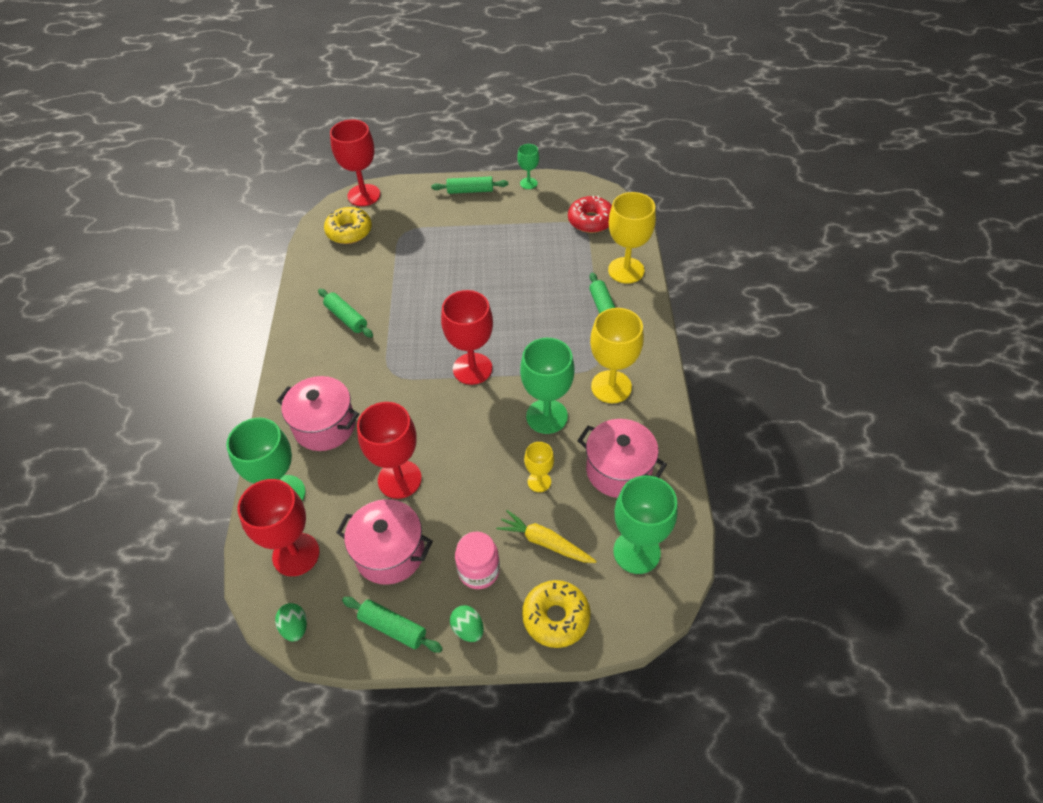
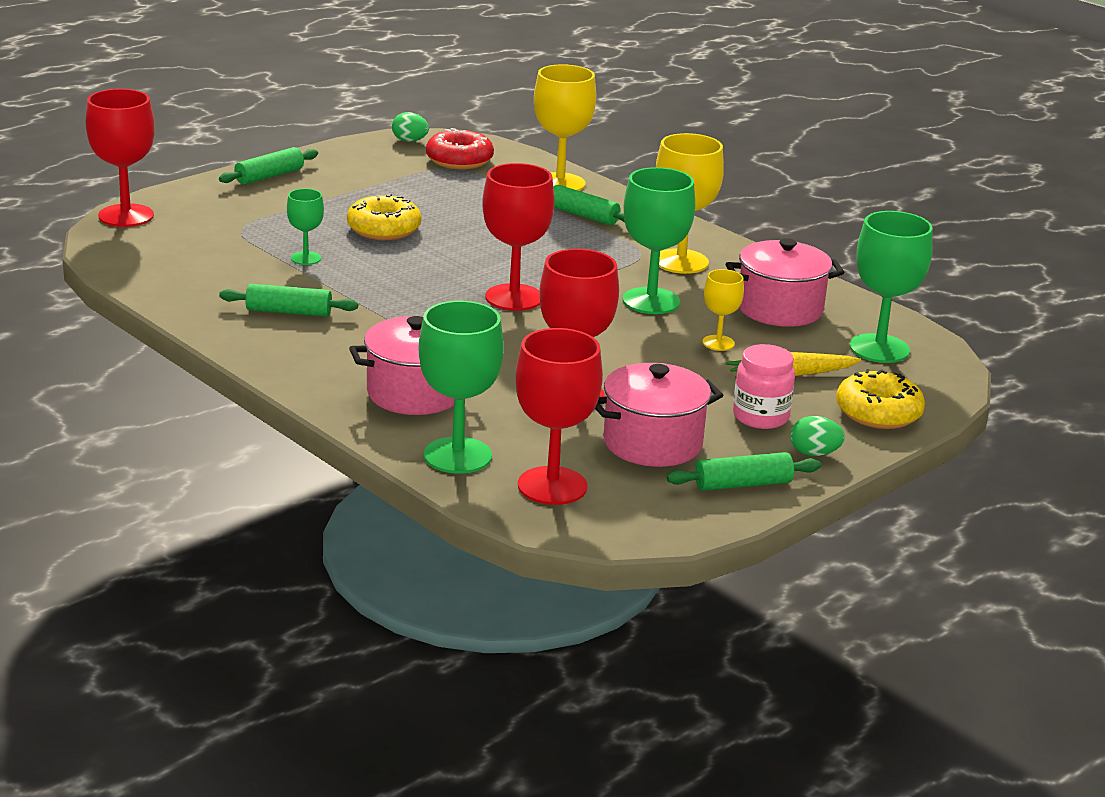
camera: 45 degrees left, 25 degrees down
green egg [275,603,307,642] -> green egg moved to [392,112,429,142]
yellow donut [324,207,372,244] -> yellow donut moved to [347,194,421,240]
green goblet [517,144,539,189] -> green goblet moved to [287,189,324,265]

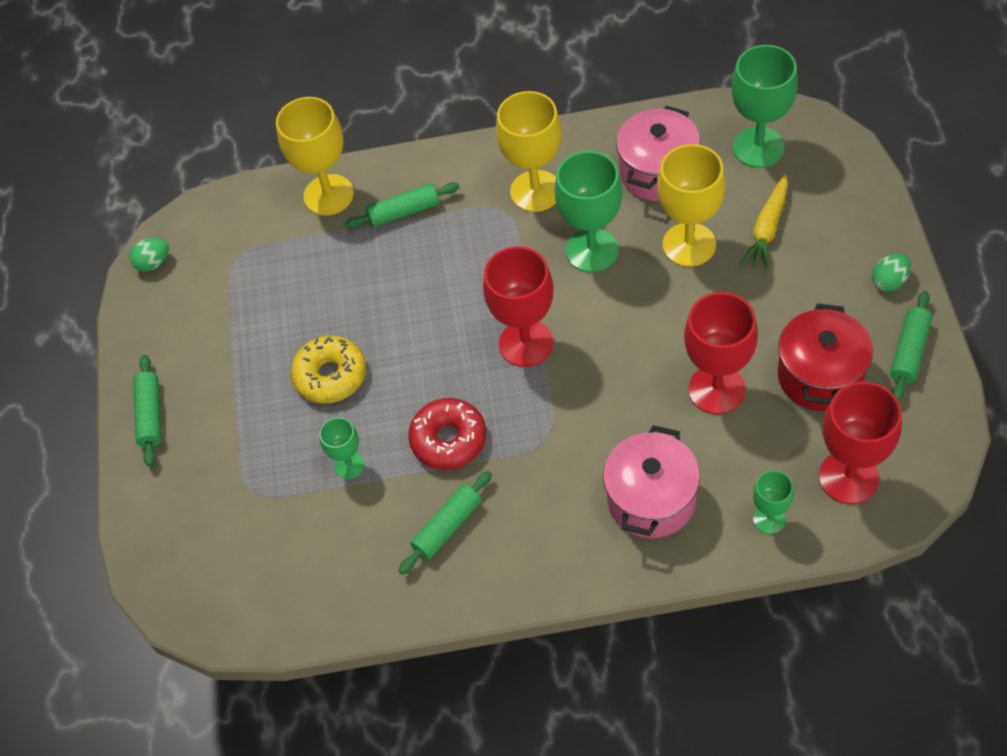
camera: 45 degrees left, 30 degrees up
red goblet [86,89,155,227] -> none
green goblet [418,301,504,474] -> green goblet [753,470,794,534], size x0.54
red donut [426,128,494,169] -> red donut moved to [408,398,486,470]
pink pot [595,363,723,467] -> red pot [778,303,873,411]
yellow goblet [702,269,744,351] -> yellow goblet [657,144,726,267], size x1.86
pink jar [733,344,795,429] -> none
yellow donut [836,369,925,429] -> none

